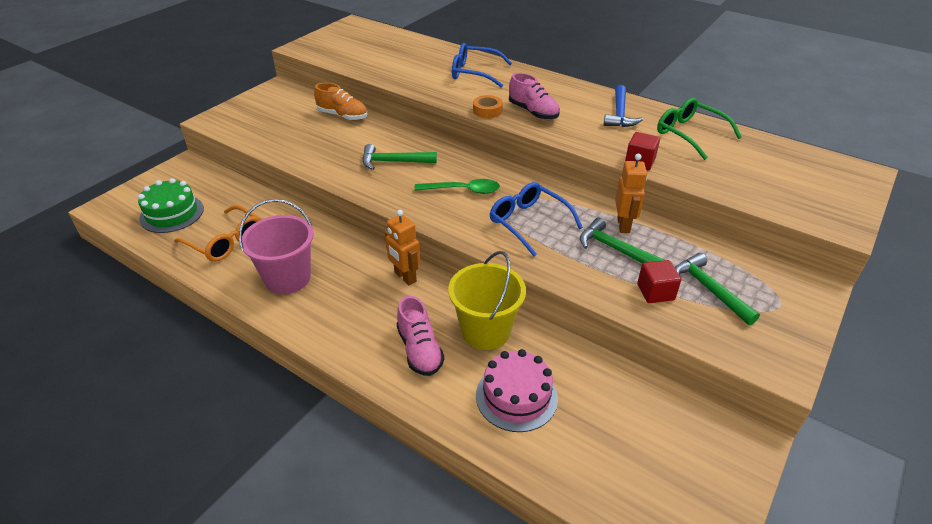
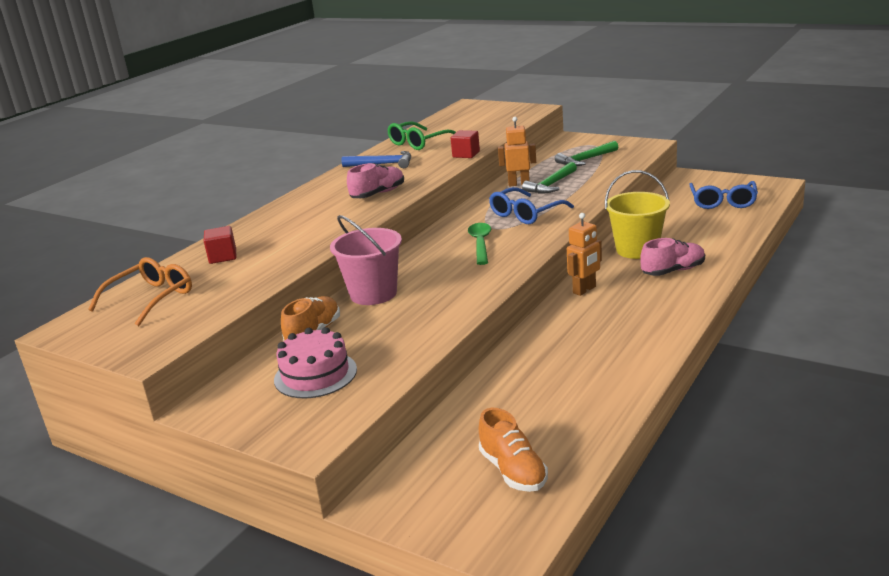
camera: 90 degrees left, 15 degrees down
green cake [138,178,204,233] -> orange shoe [479,408,548,492]
orange glasses [174,205,261,262] -> orange glasses moved to [88,257,192,326]
pink bucket [239,199,314,294] -> pink bucket moved to [330,215,402,305]
green hammer [362,144,437,170] -> none
blue glasses [452,43,512,88] -> blue glasses moved to [689,181,758,209]
orange tape [473,95,503,118] -> none
pink cake [476,349,558,432] -> pink cake moved to [274,327,357,398]
red cube [637,260,681,303] -> red cube moved to [204,226,236,264]

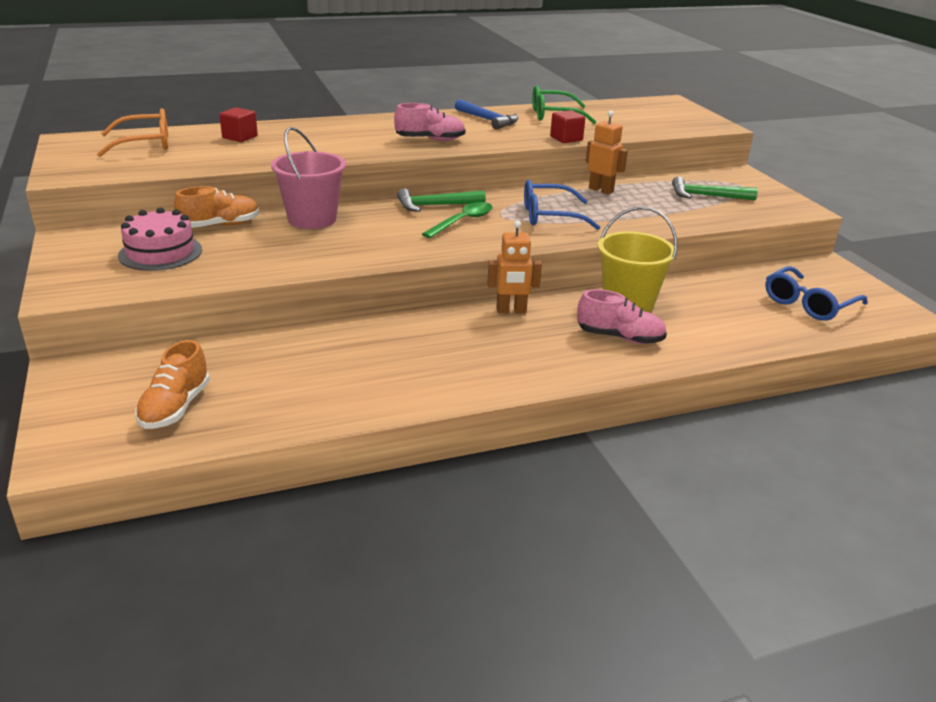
camera: 35 degrees right, 5 degrees up
green hammer [522,162,577,194] -> green hammer moved to [397,188,486,212]

